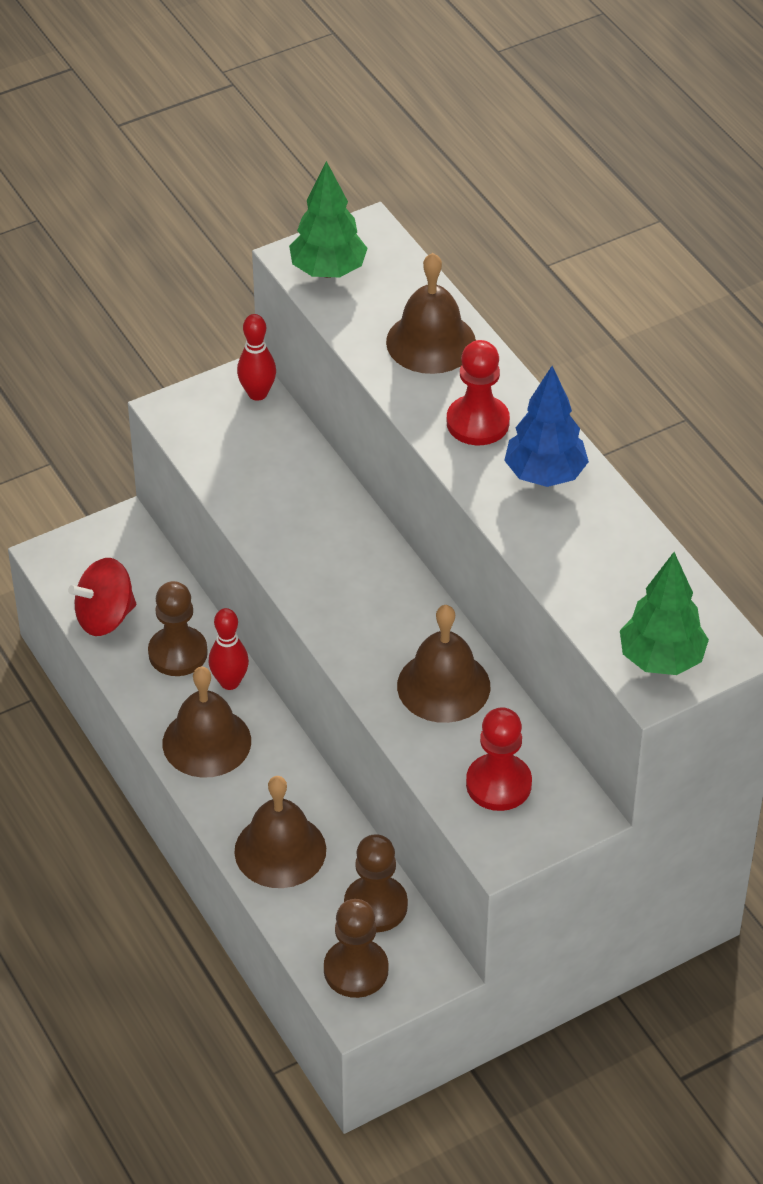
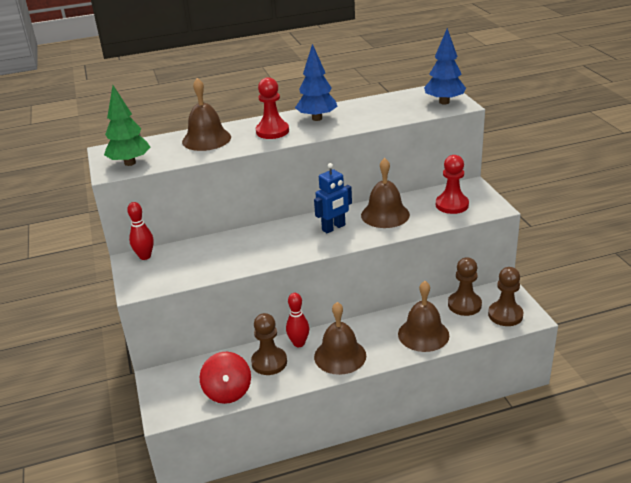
camera: 75 degrees left, 15 degrees down
green tree [620,552,709,675] -> blue tree [424,28,466,104]
none -> blue robot [314,163,352,233]

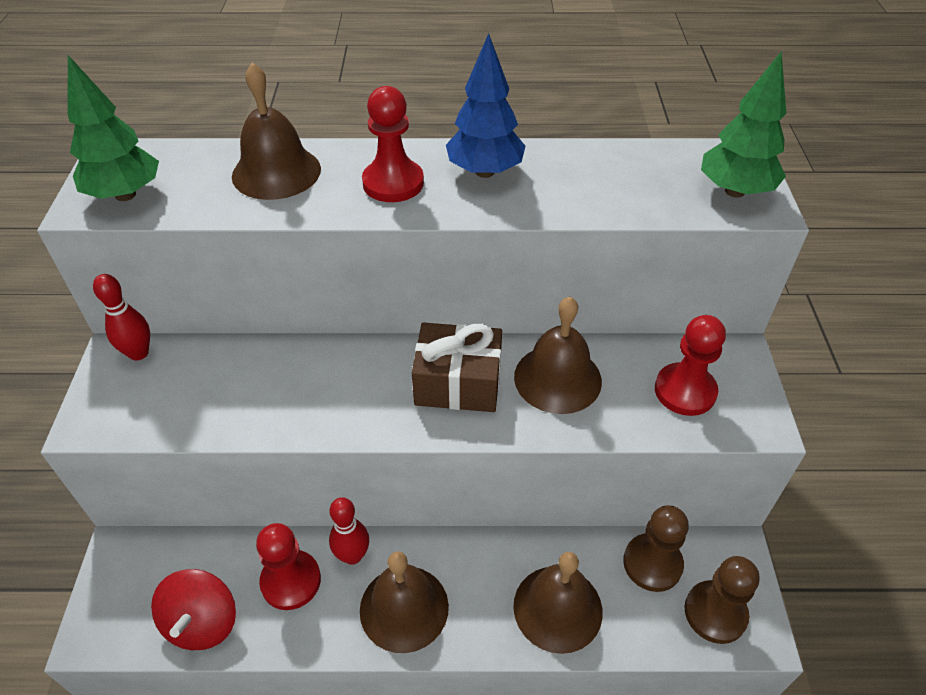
camera: 15 degrees right, 15 degrees up
brown pawn [251,313,287,375] -> red pawn [256,523,321,610]
blue robot [314,163,352,233] -> brown gift [412,323,502,412]
blue tree [424,28,466,104] -> green tree [701,51,786,198]

